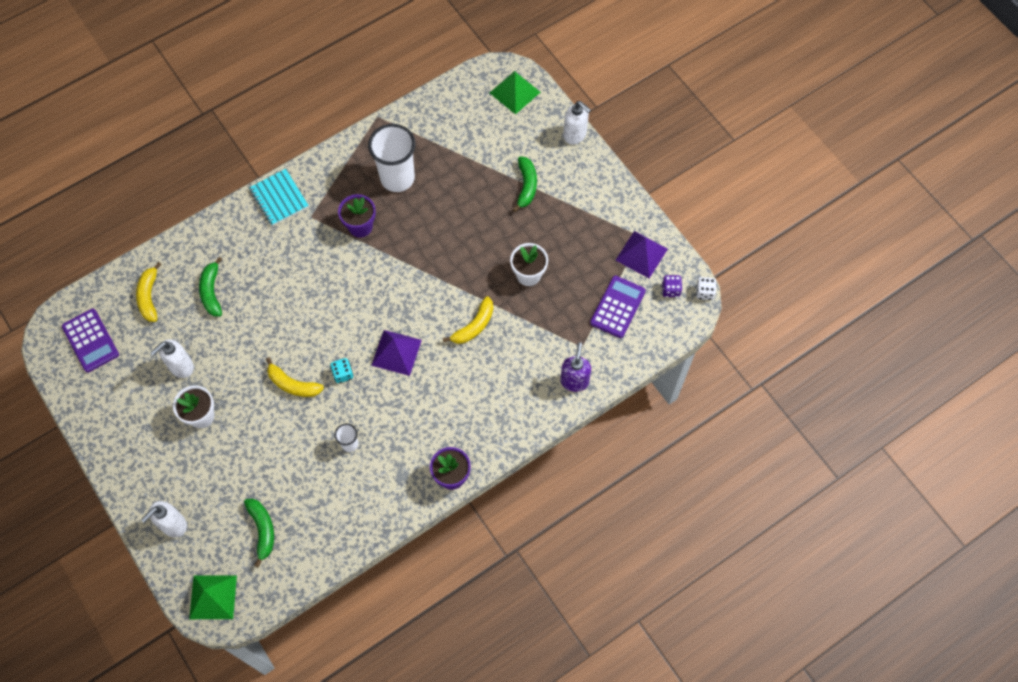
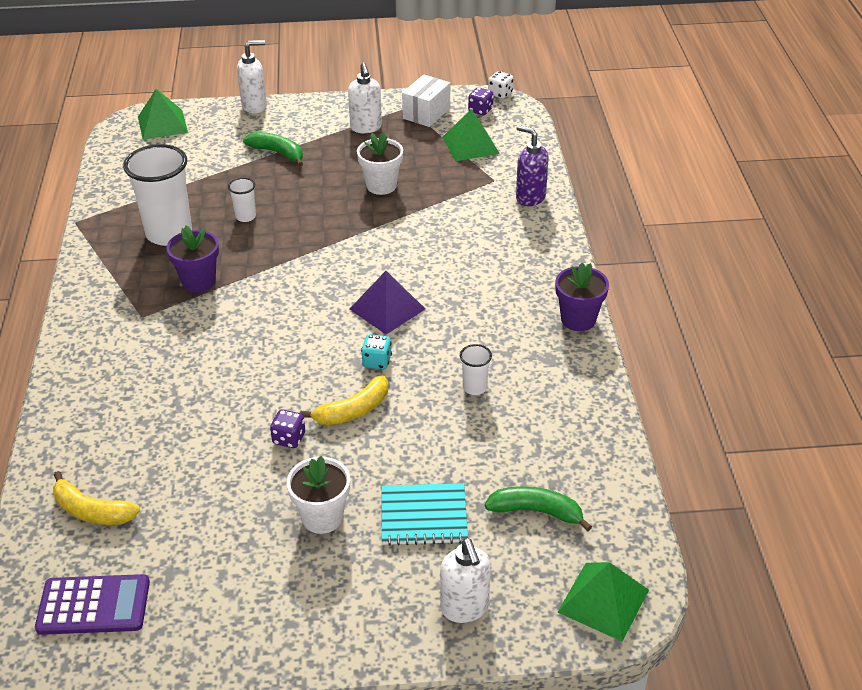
camera: 60 degrees left, 25 degrees down
white soap dispenser [150,339,194,378] -> white soap dispenser moved to [348,62,382,133]
green banana [199,257,222,316] -> none
turquoise notebook [249,169,309,226] -> turquoise notebook moved to [382,483,468,546]
yellow banana [443,296,493,344] -> none
purple calculator [590,276,646,338] -> green pyramid [443,109,500,161]
purple pyramid [616,231,668,278] -> white box [402,74,450,127]
none -> white cup [228,178,256,222]
none -> purple dice [270,409,305,448]

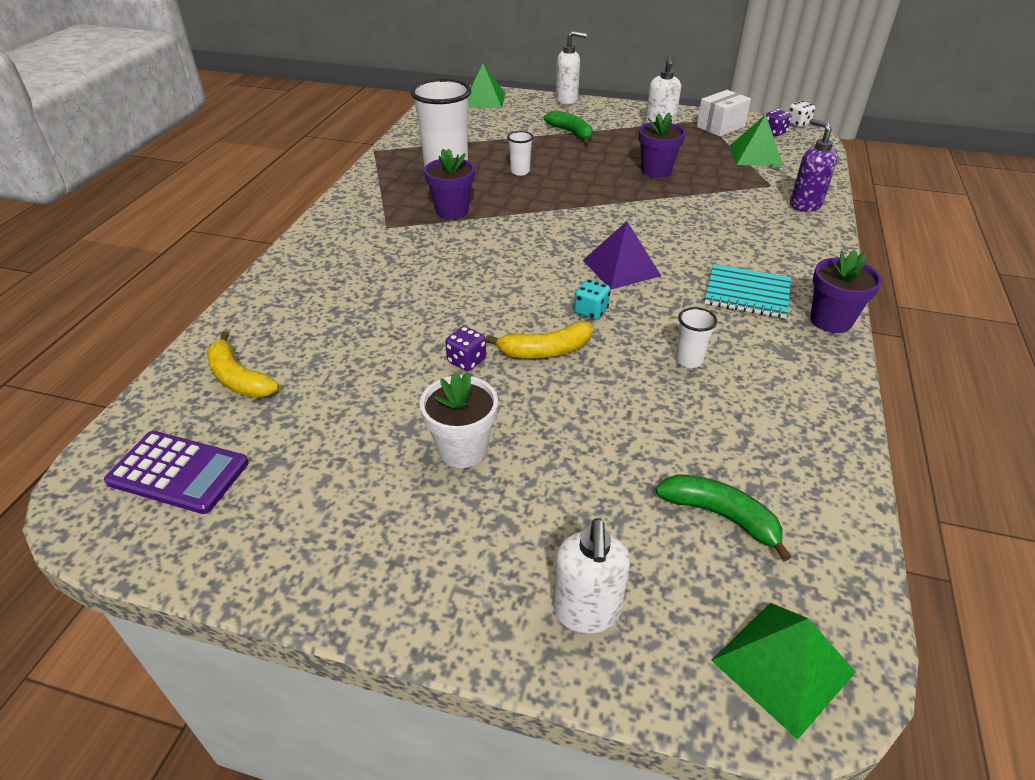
camera: 20 degrees right, 0 degrees up
white flower pot [357,132,403,195] -> purple flower pot [638,112,686,178]
turquoise notebook [382,483,468,546] -> turquoise notebook moved to [704,264,791,318]

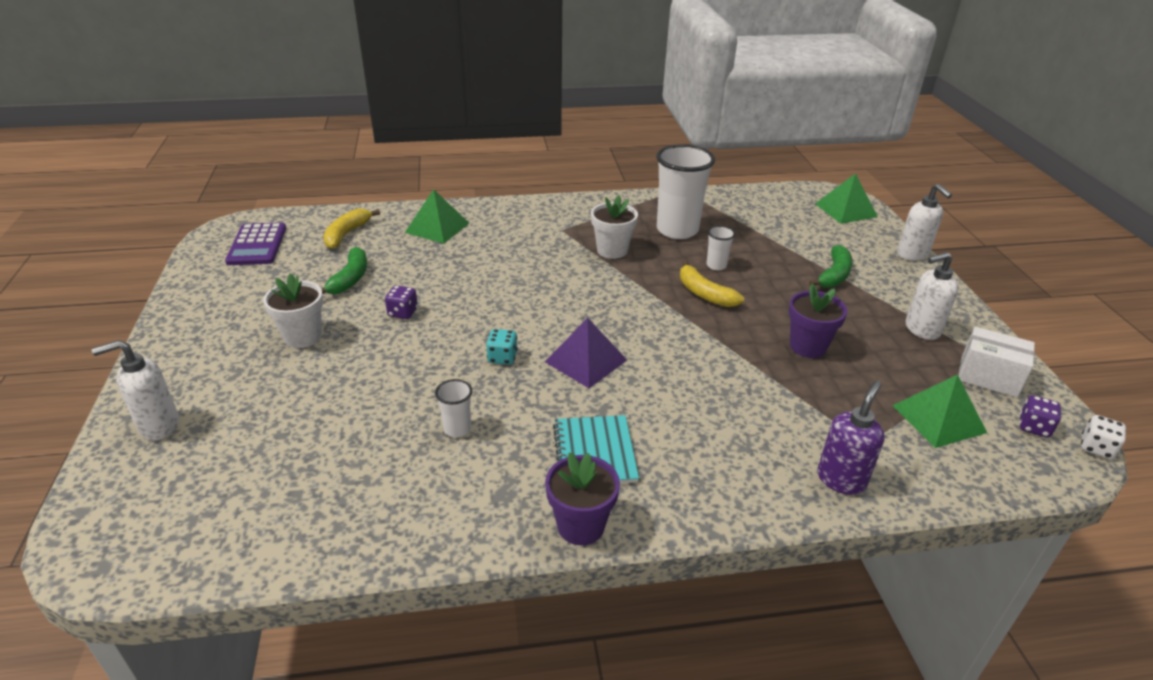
camera: 65 degrees right, 5 degrees down
purple flower pot [424,149,475,219] -> white flower pot [591,195,638,259]
yellow banana [486,321,593,358] -> yellow banana moved to [680,260,744,307]
green banana [655,474,792,561] -> green banana moved to [321,247,367,294]
green pyramid [711,603,856,740] -> green pyramid moved to [405,189,469,244]

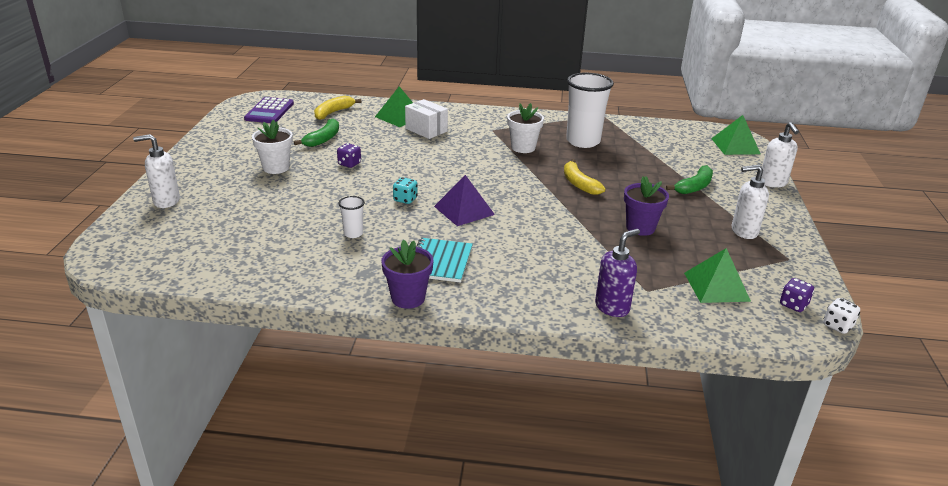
camera: 15 degrees right, 5 degrees down
white cup [706,226,735,270] -> none
white box [958,326,1035,397] -> white box moved to [405,99,448,139]

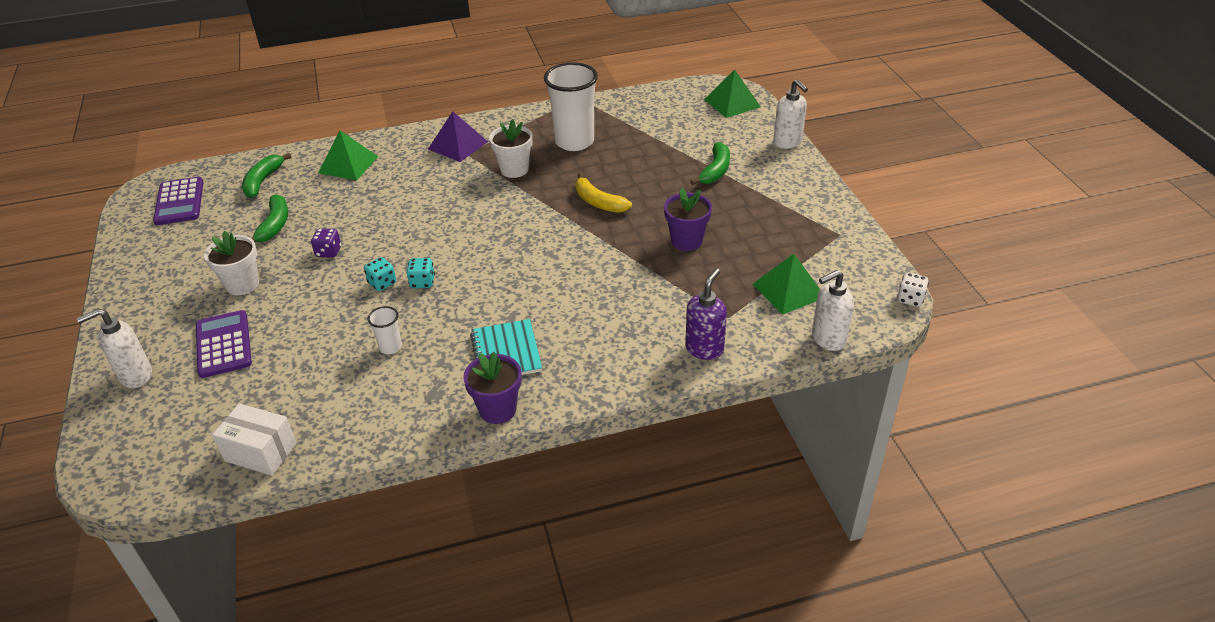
camera: 20 degrees left, 10 degrees up
yellow banana [314,96,362,120] -> green banana [242,153,292,198]
white box [405,99,448,139] -> white box moved to [212,403,297,476]
purple pyramid [434,175,495,226] -> purple pyramid moved to [428,111,488,162]
white soap dispenser [732,165,769,239] -> white soap dispenser moved to [812,270,854,351]
purple dice [780,278,814,312] -> none
none -> purple calculator [196,310,252,378]
none -> turquoise dice [364,257,396,291]

